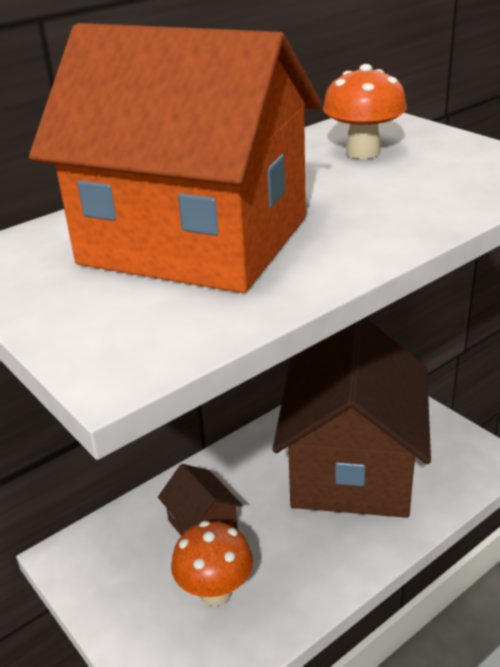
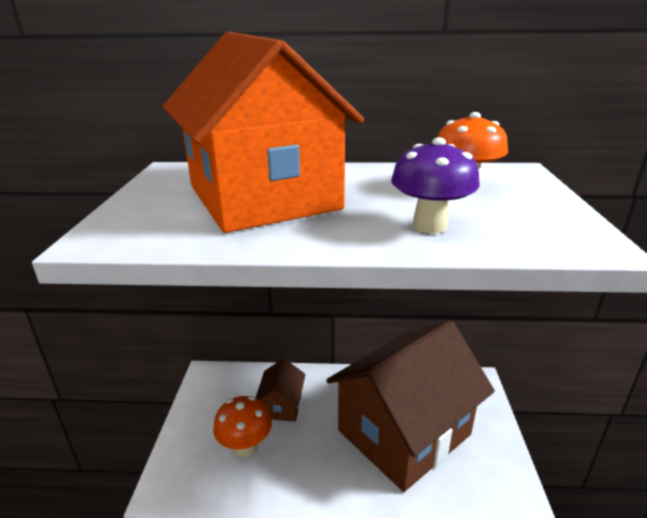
camera: 40 degrees right, 5 degrees down
none -> purple mushroom [391,137,480,234]

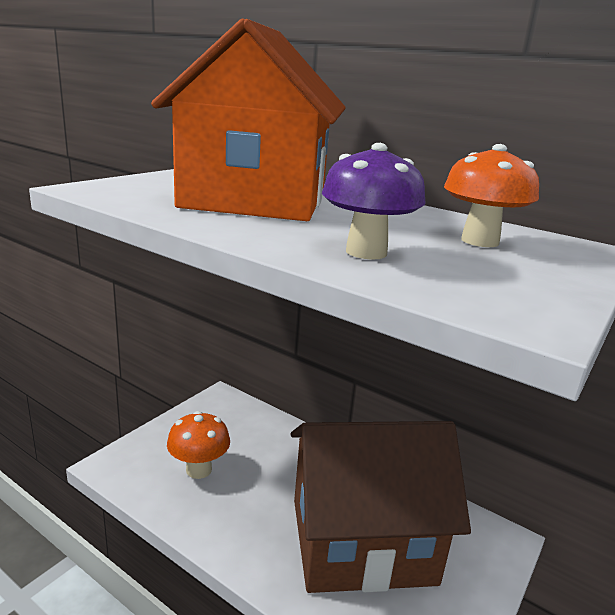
camera: 30 degrees right, 5 degrees down
brown house [256,358,305,421] -> none

